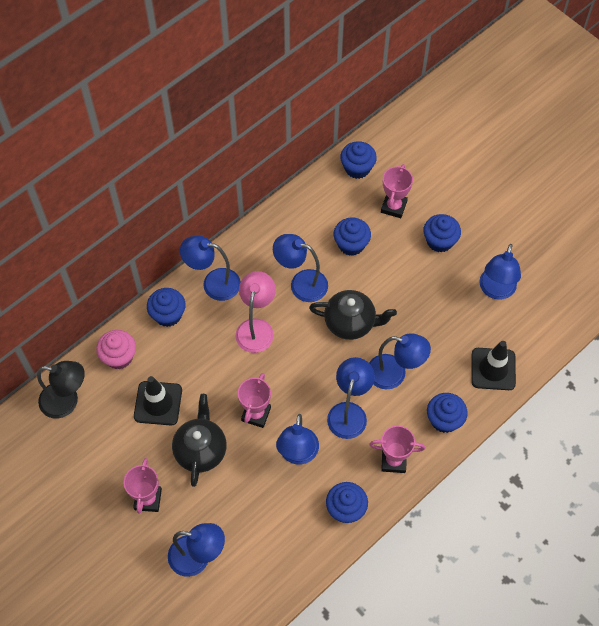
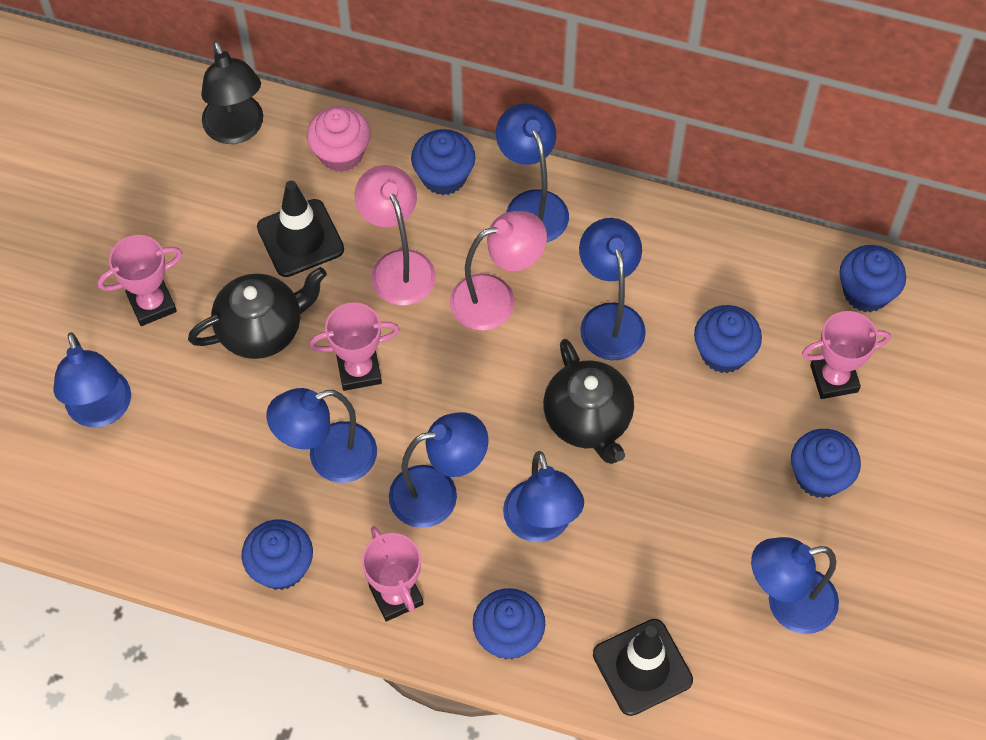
camera: 60 degrees right, 0 degrees up
none -> pink lamp [355,165,436,305]

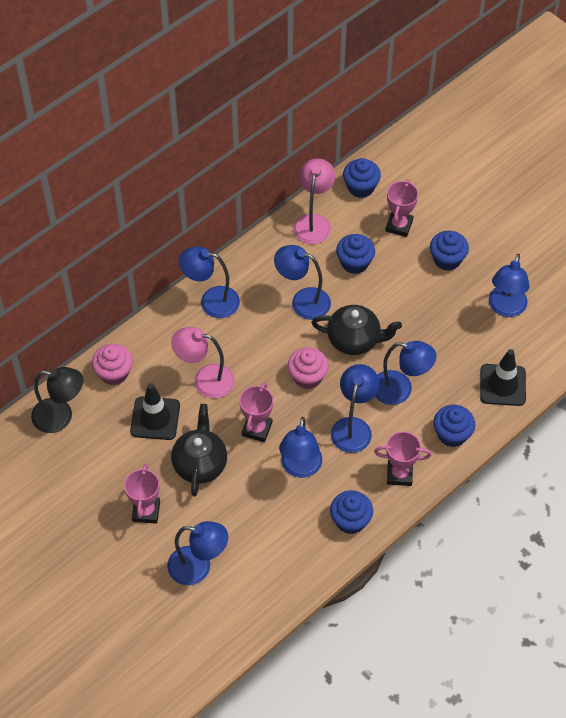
camera: 60 degrees left, 5 degrees down
blue cupcake [411,129,475,195] -> none
pink lamp [450,211,547,331] -> pink lamp moved to [293,158,335,244]
none -> pink cupcake [288,347,329,389]

